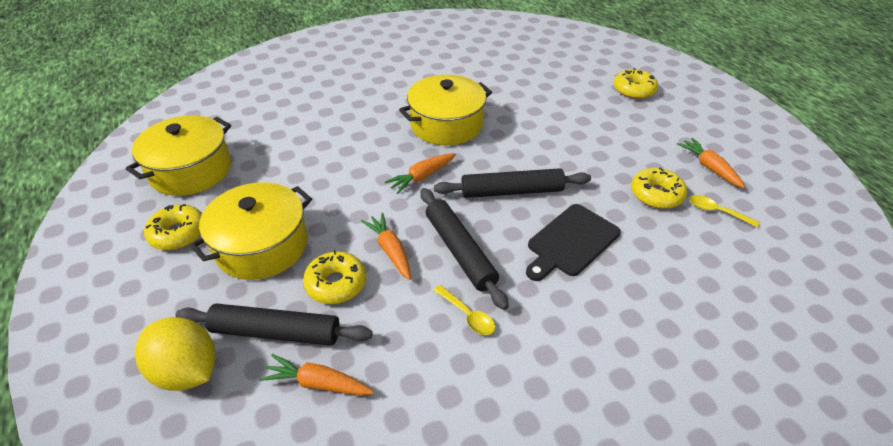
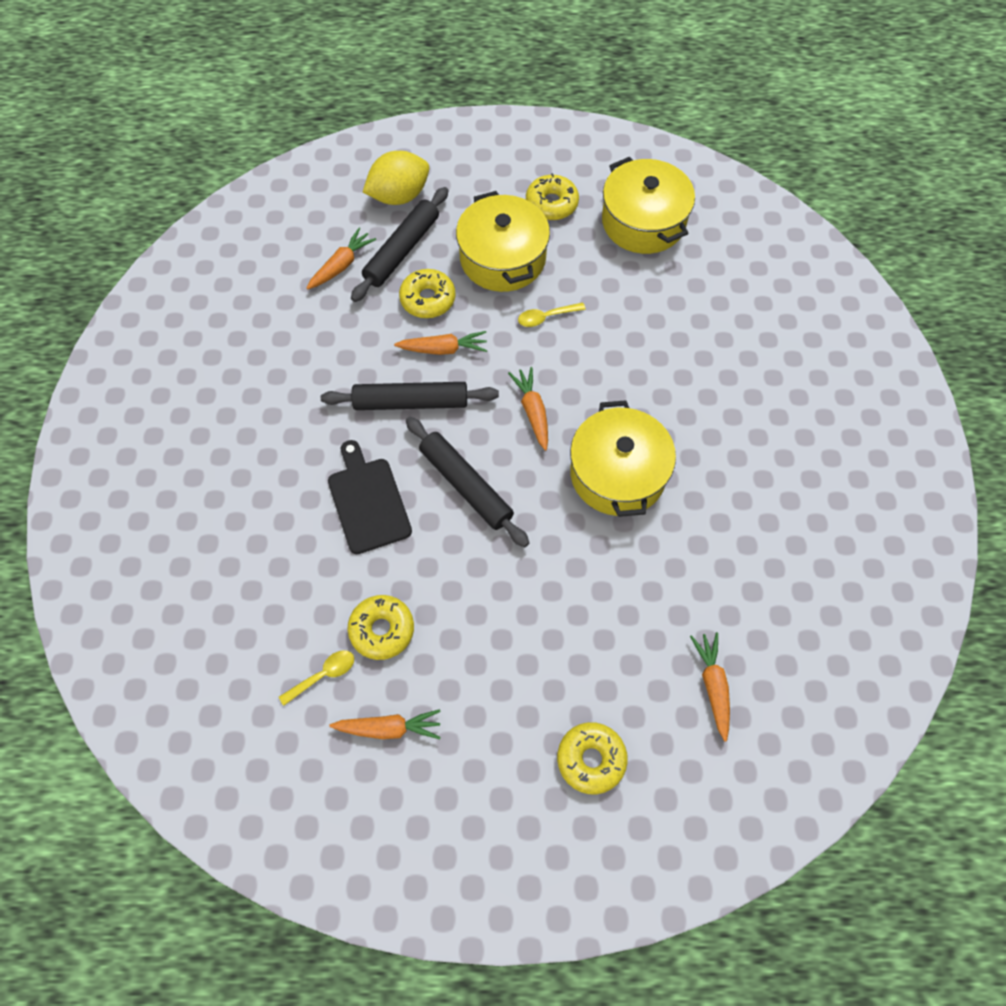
camera: 115 degrees right, 20 degrees up
yellow spoon [433,285,495,335] -> yellow spoon moved to [518,302,586,327]
black rolling pin [434,168,591,198] -> black rolling pin turned 60 degrees counterclockwise [406,417,529,547]
none -> orange carrot [690,632,730,742]

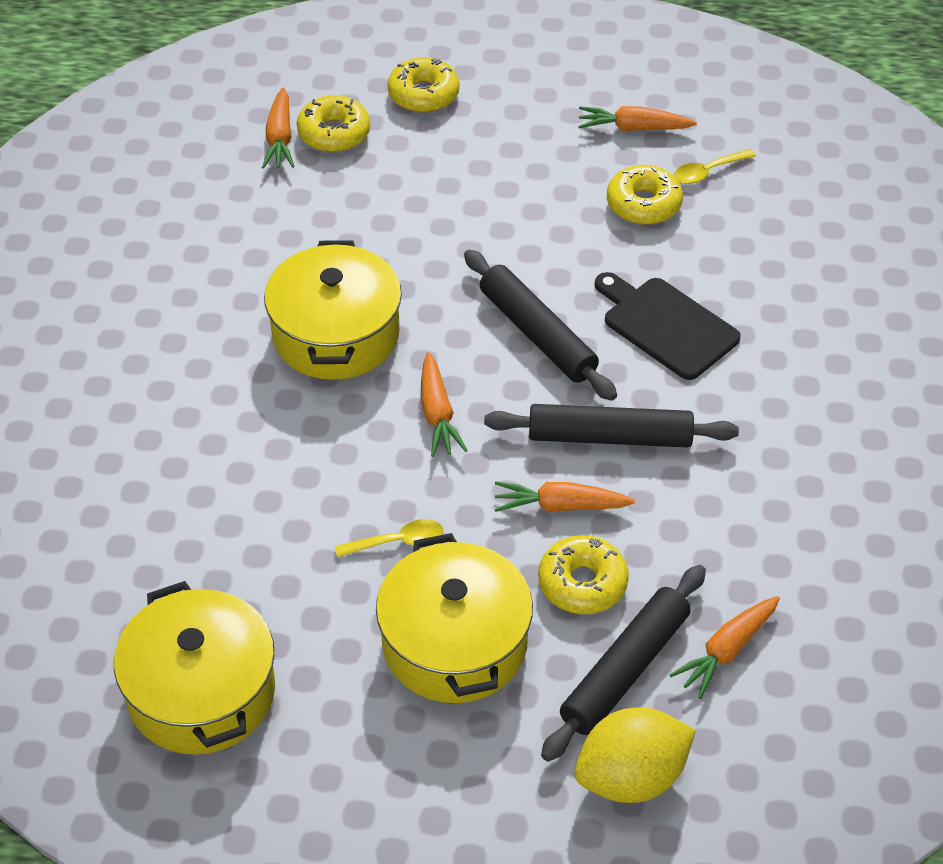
camera: 175 degrees left, 15 degrees down
black cutting board [328,440,412,554] -> black cutting board turned 150 degrees clockwise [595,272,741,380]
yellow donut [526,173,579,220] -> yellow donut moved to [296,95,370,152]

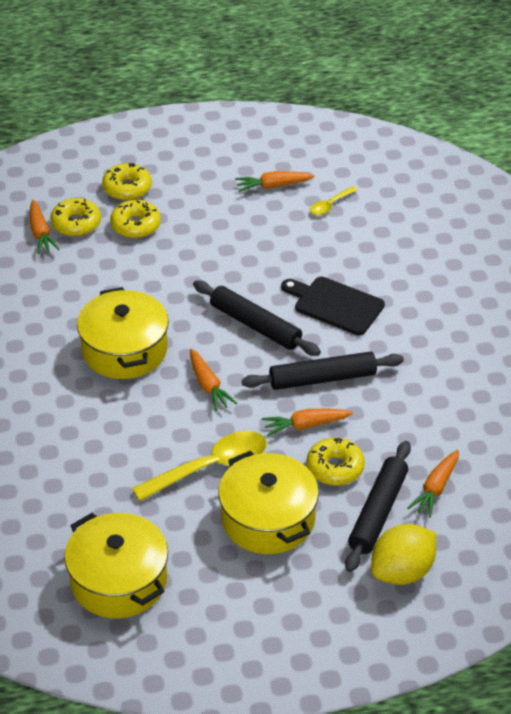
camera: 15 degrees left, 5 degrees down
yellow spoon [335,519,443,557] -> yellow spoon [132,431,267,501], size x2.02
yellow donut [607,165,683,225] -> yellow donut moved to [110,200,161,238]

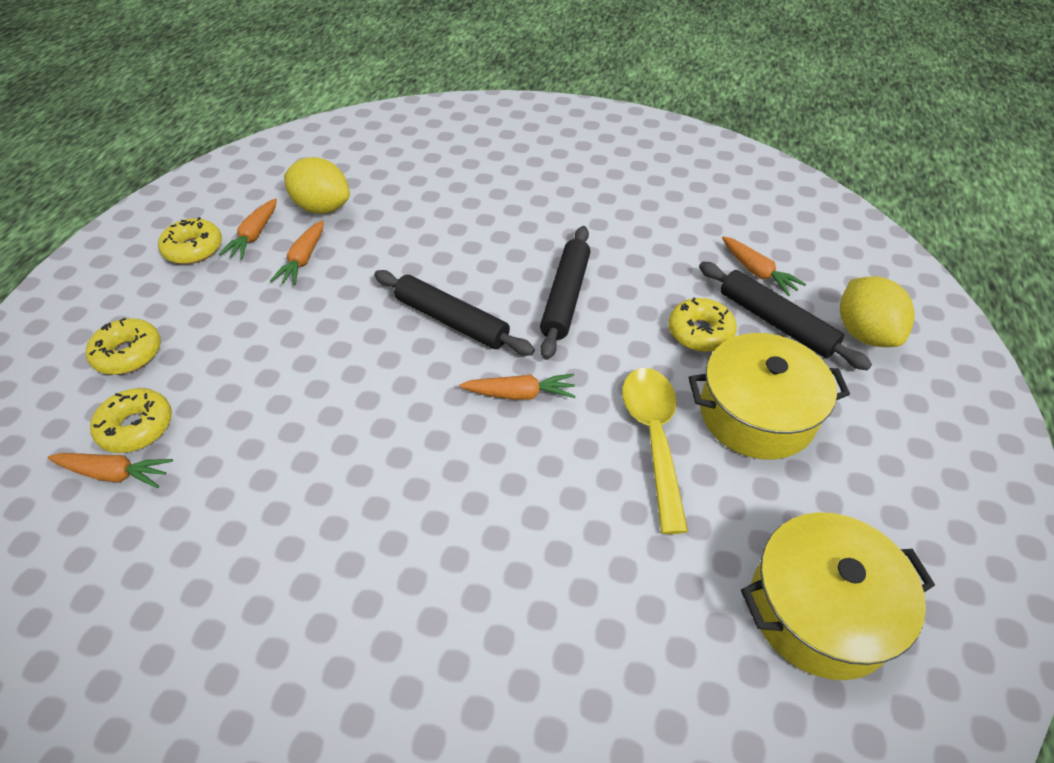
camera: 65 degrees left, 5 degrees up
yellow pot [77,287,169,379] -> none
yellow donut [110,200,161,238] -> yellow donut moved to [158,217,222,264]
black rolling pin [193,280,321,356] -> black rolling pin turned 60 degrees clockwise [374,270,535,356]
orange carrot [262,408,353,436] -> orange carrot moved to [270,220,324,286]
black cutting board [281,277,385,335] -> none
yellow spoon [310,186,358,215] -> yellow lemon [284,157,350,214]

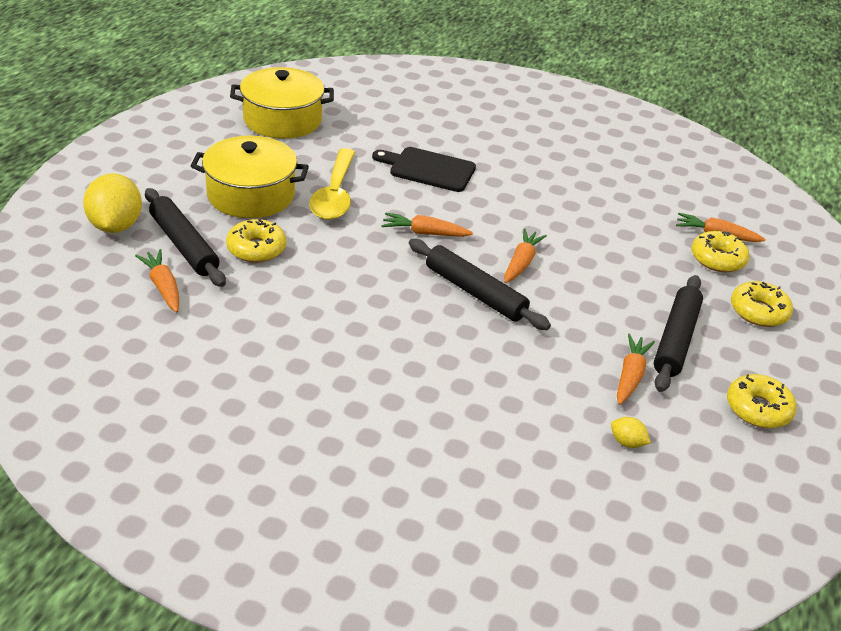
camera: 175 degrees left, 10 degrees down
orange carrot [219,198,277,259] -> orange carrot moved to [504,228,547,283]
yellow lemon [284,157,350,214] -> yellow lemon [611,417,651,448], size x0.45
black rolling pin [540,226,590,360] -> black rolling pin moved to [654,275,703,392]
none -> black cutting board [372,147,476,192]

